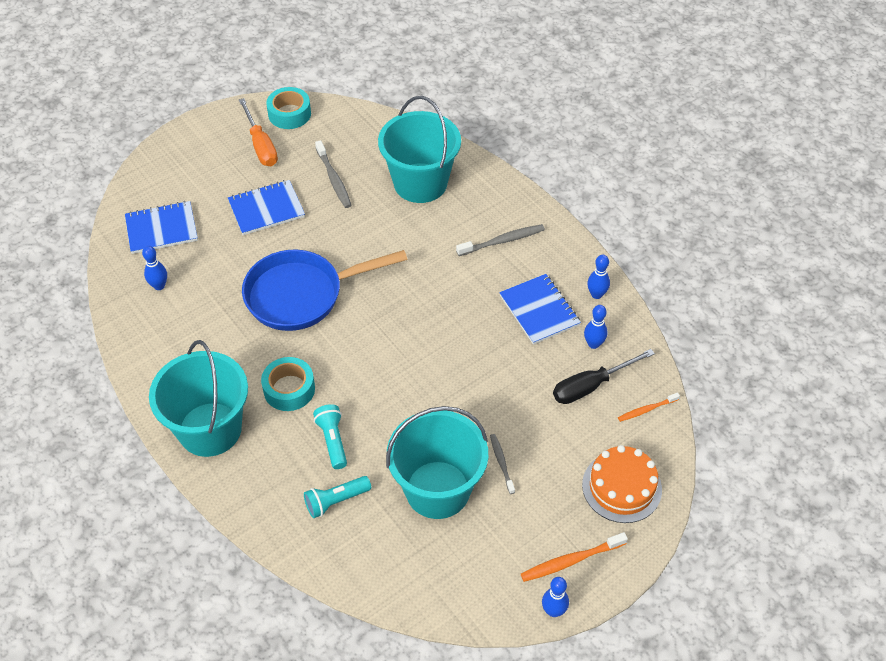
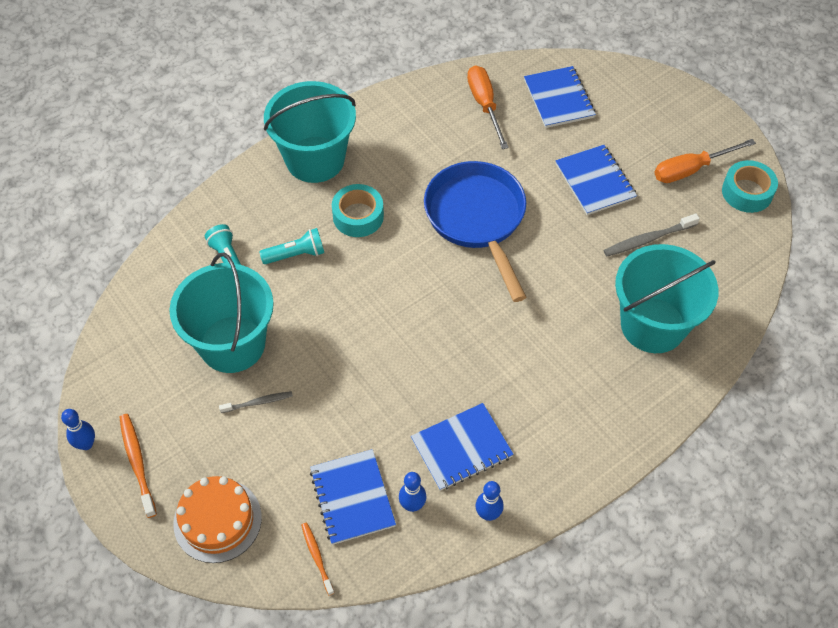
camera: 90 degrees right, 5 degrees up
blue bowling pin [142,246,167,290] -> orange screwdriver [467,66,509,149]
grey toothbrush [456,224,545,256] -> none
black screwdriver [553,349,655,404] -> blue notebook [310,449,396,545]

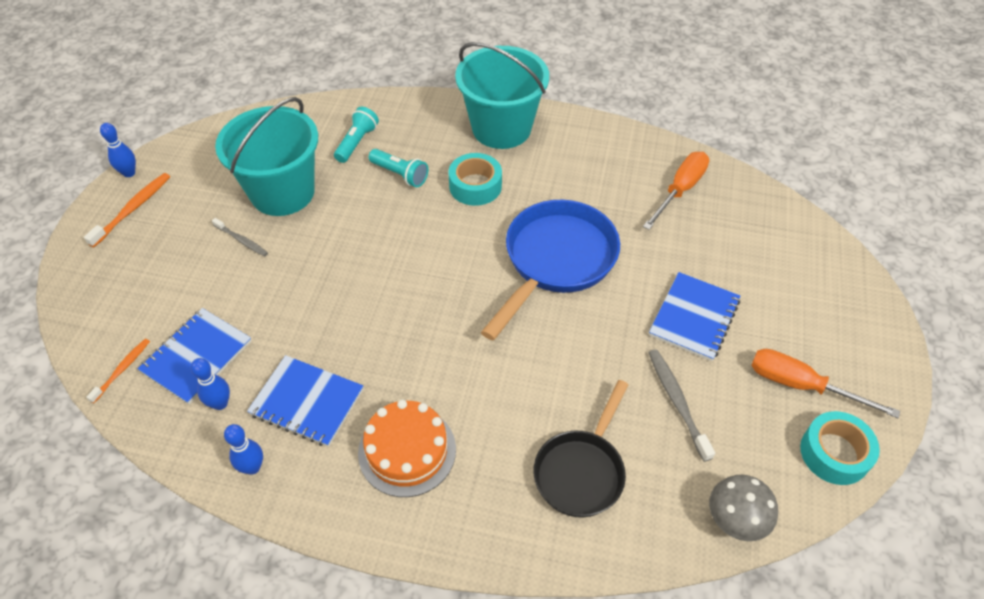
camera: 50 degrees right, 5 degrees down
orange cake [173,476,262,563] -> orange cake moved to [358,400,456,497]
blue notebook [524,66,596,128] -> none
grey toothbrush [603,213,700,256] -> grey toothbrush turned 45 degrees clockwise [649,349,715,462]
turquoise bucket [615,244,718,353] -> black pan [533,380,628,518]
none -> grey mushroom [709,475,778,541]

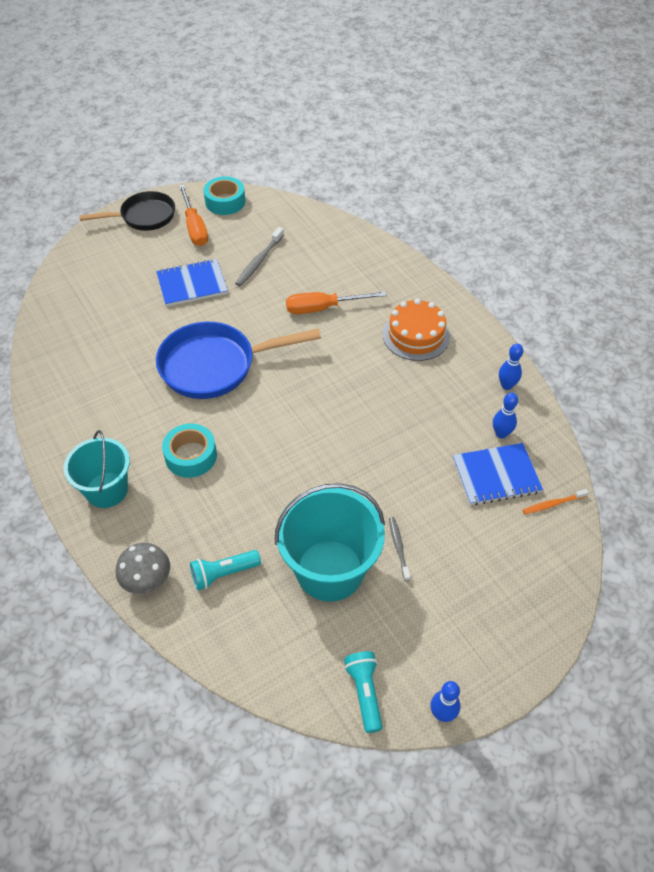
camera: 135 degrees left, 0 degrees up
orange toothbrush [84,173,170,247] -> none
blue notebook [247,355,363,447] -> none
turquoise flashlight [369,149,429,187] -> turquoise flashlight moved to [344,651,383,733]
turquoise bucket [455,42,549,149] -> turquoise bucket [63,430,130,508], size x0.66
black pan [533,380,628,518] -> black pan moved to [79,191,175,231]
orange screwdriver [643,152,709,230] -> orange screwdriver moved to [286,291,387,314]
grey mushroom [709,475,778,541] -> grey mushroom moved to [116,543,170,594]

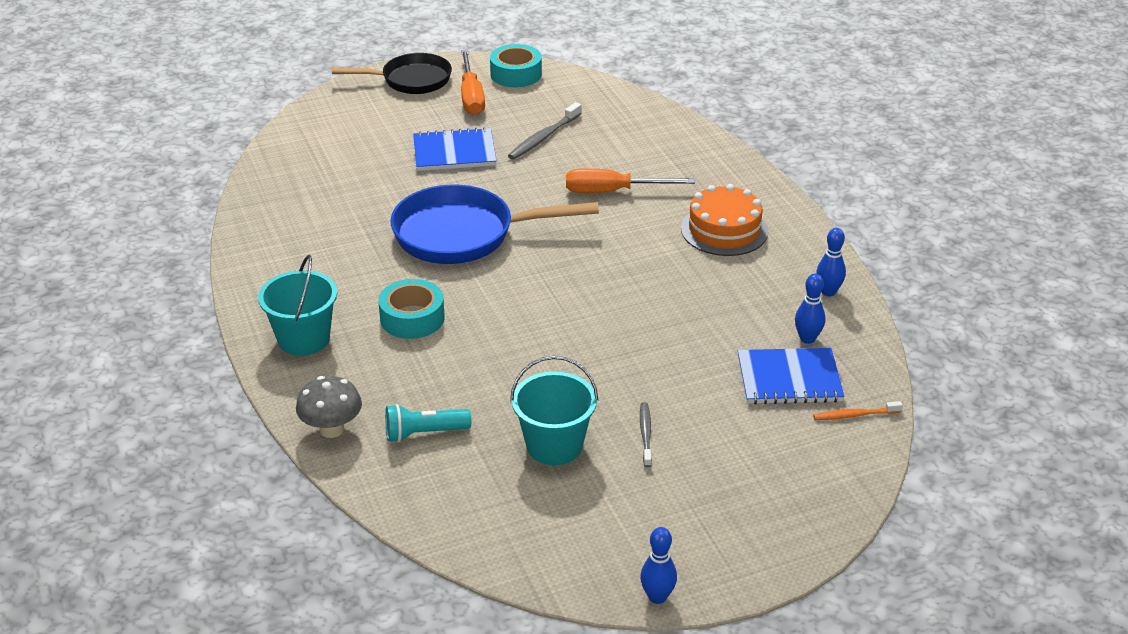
camera: 10 degrees right, 15 degrees down
turquoise bucket [275,483,385,602] -> turquoise bucket [510,356,598,465], size x0.66
turquoise flashlight [344,651,383,733] -> none

